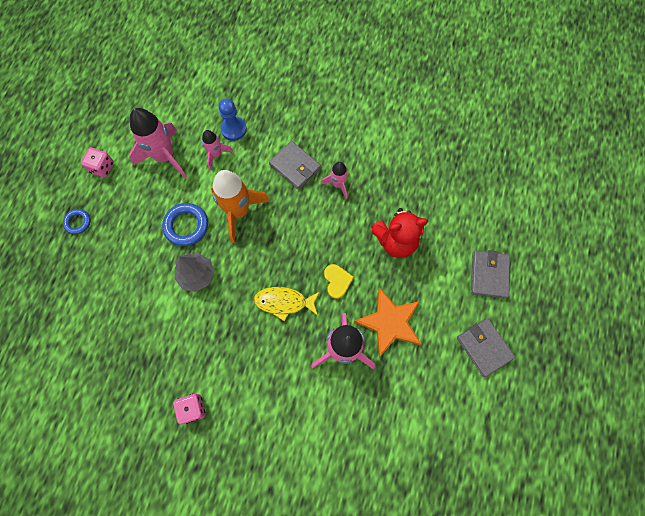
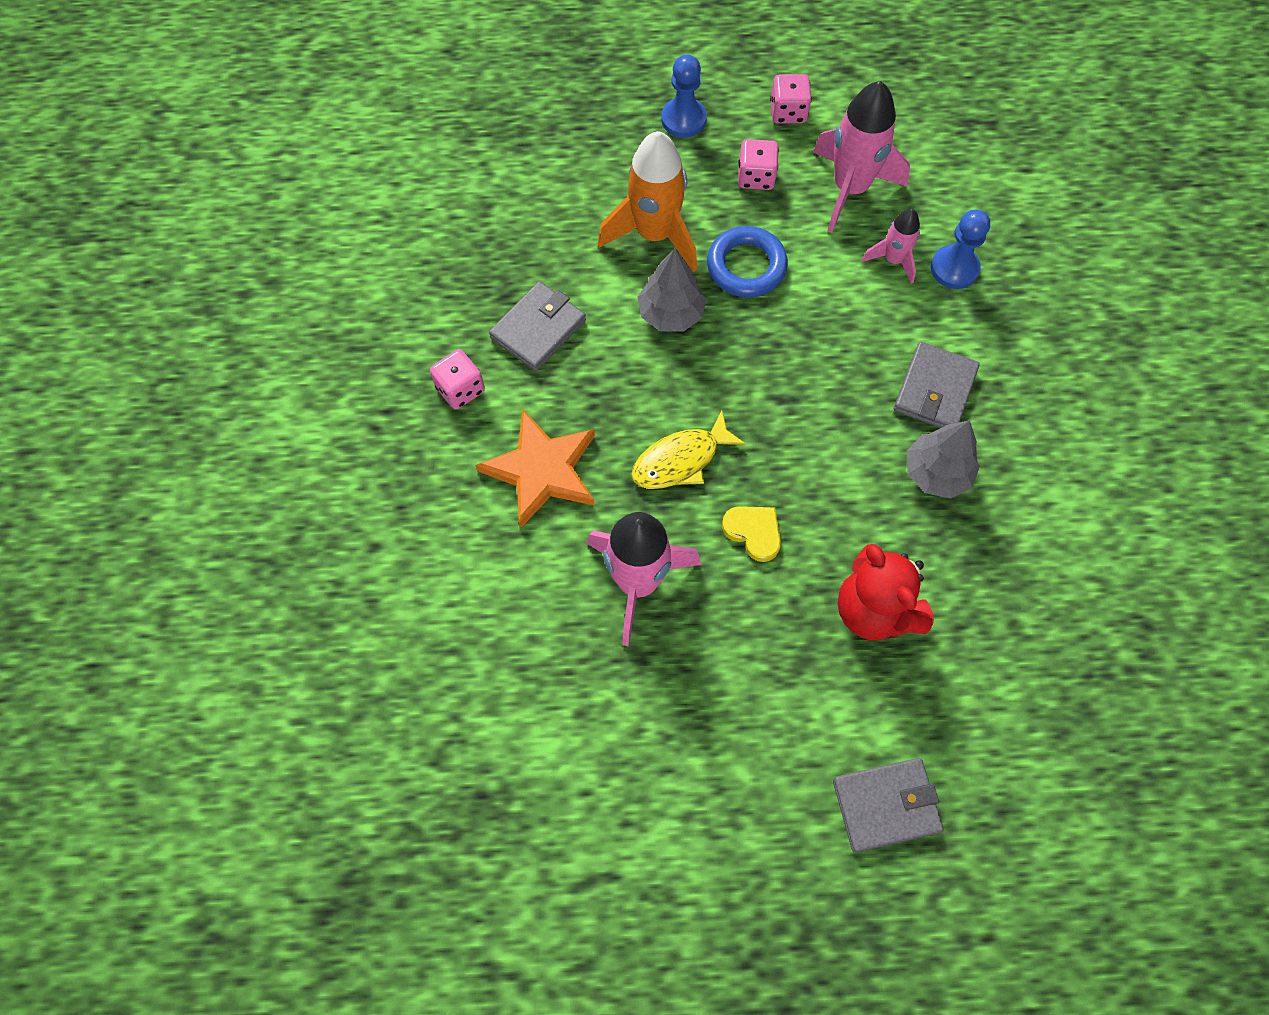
camera: 70 degrees right, 5 degrees down
blue ring [63,209,91,234] -> blue pawn [661,55,707,138]
orange rocket [211,170,270,243] -> orange rocket moved to [598,131,697,273]
yellow fish [254,287,320,321] -> yellow fish turned 105 degrees counterclockwise [632,410,746,489]
pink rocket [321,162,348,199] -> grey tree [907,420,980,498]
yellow heart [324,264,354,299] -> yellow heart turned 105 degrees counterclockwise [722,506,781,562]
orange star [354,287,421,357] -> orange star moved to [475,409,595,529]
grey wallet [457,318,515,377] -> grey wallet moved to [489,281,586,371]
none -> pink dice [738,139,779,190]

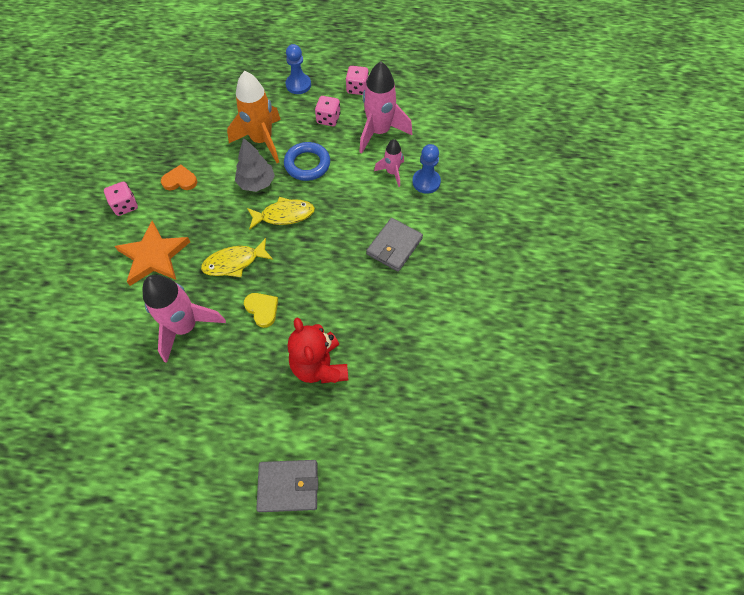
camera: 10 degrees right, 5 degrees down
grey wallet [489,281,586,371] -> orange heart [161,165,197,191]
grey tree [907,420,980,498] -> none
none -> yellow fish [247,197,315,230]

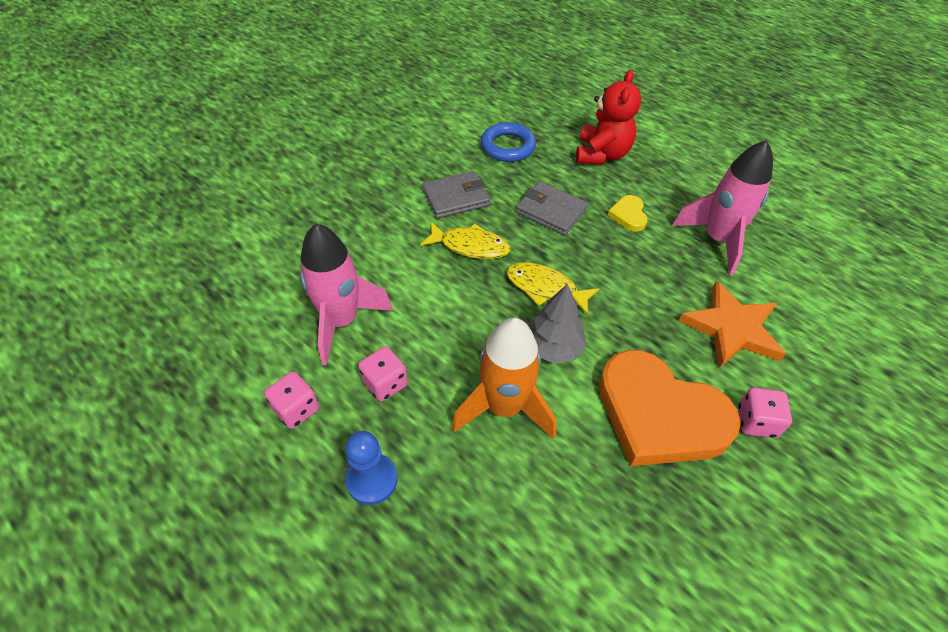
camera: 145 degrees left, 10 degrees down
orange heart [161,165,197,191] -> orange heart [599,350,741,466], size x2.40
yellow fish [201,238,273,277] -> yellow fish moved to [420,222,510,259]
grey wallet [256,460,318,512] -> grey wallet moved to [516,181,588,235]
blue ring [284,142,330,181] -> blue ring moved to [481,122,536,162]
pink rocket [374,139,404,187] -> none
blue pawn [412,144,441,194] -> none

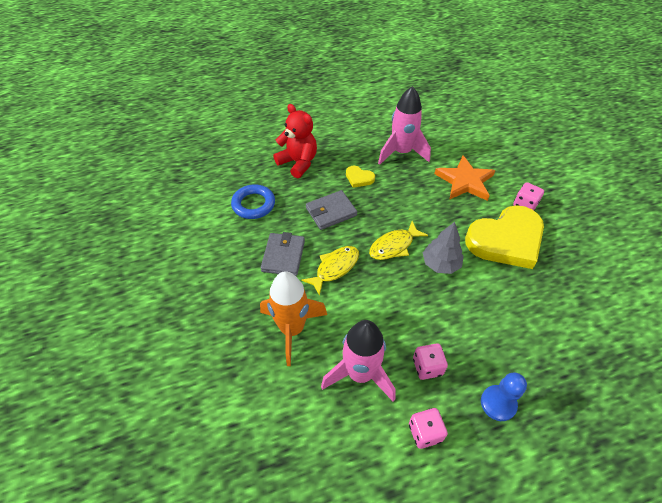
camera: 60 degrees left, 0 degrees up
orange rocket [451,318,556,439] -> orange rocket moved to [260,271,327,366]
orange heart [599,350,741,466] -> yellow heart [465,205,544,269]

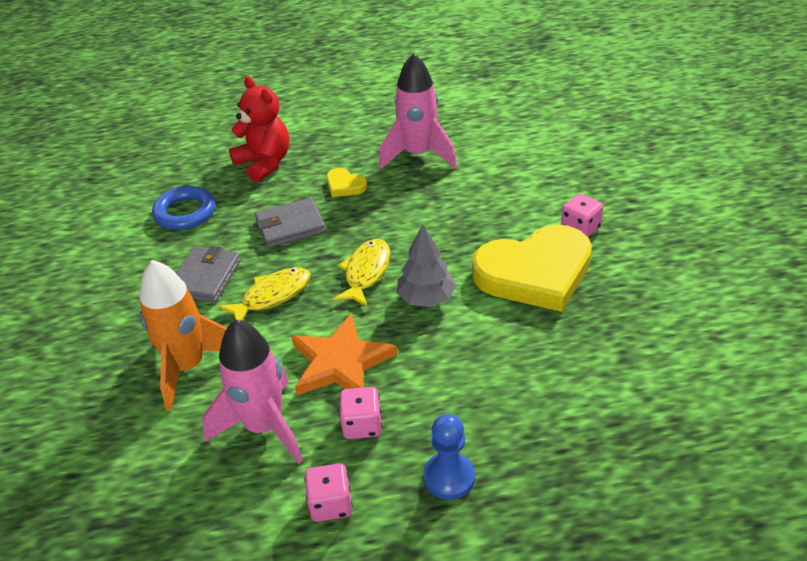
camera: 10 degrees right, 10 degrees down
yellow fish [369,221,428,260] -> yellow fish turned 135 degrees clockwise [333,239,390,307]
orange star [434,155,496,201] -> orange star moved to [291,313,397,395]

